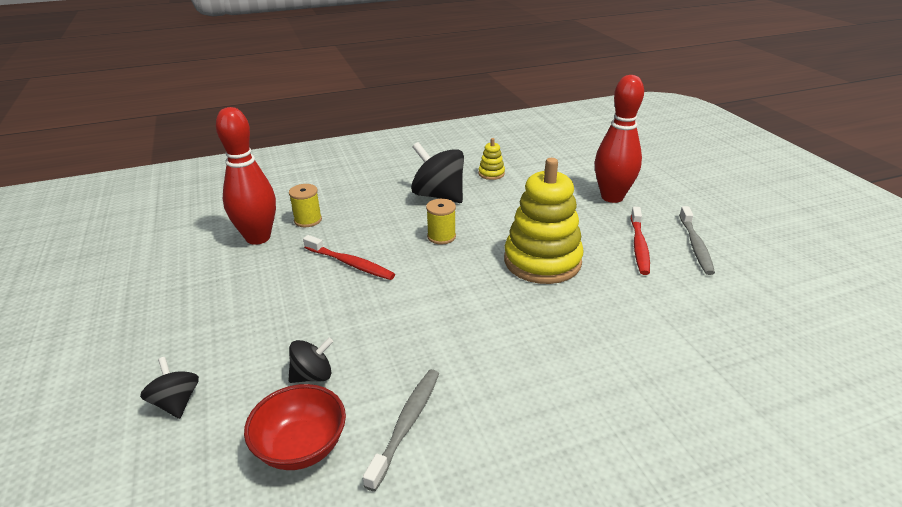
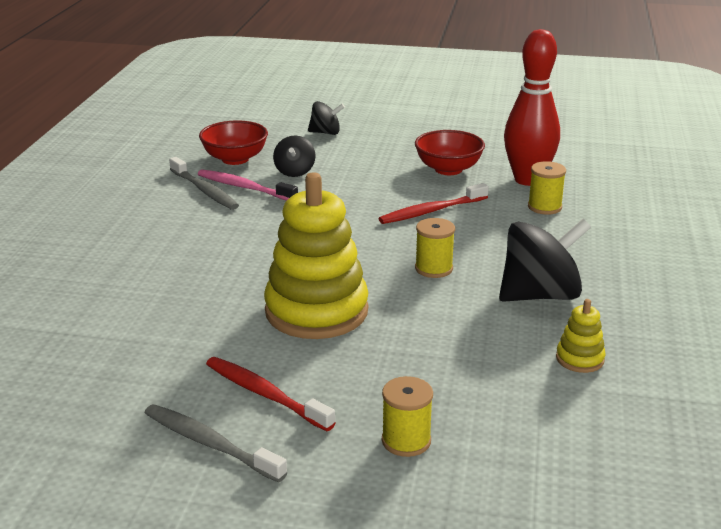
camera: 120 degrees right, 5 degrees down
red bowling pin [595,75,644,203] -> yellow spool [382,376,433,457]
none -> pink toothbrush [198,169,298,201]
none -> red bowl [415,130,485,175]

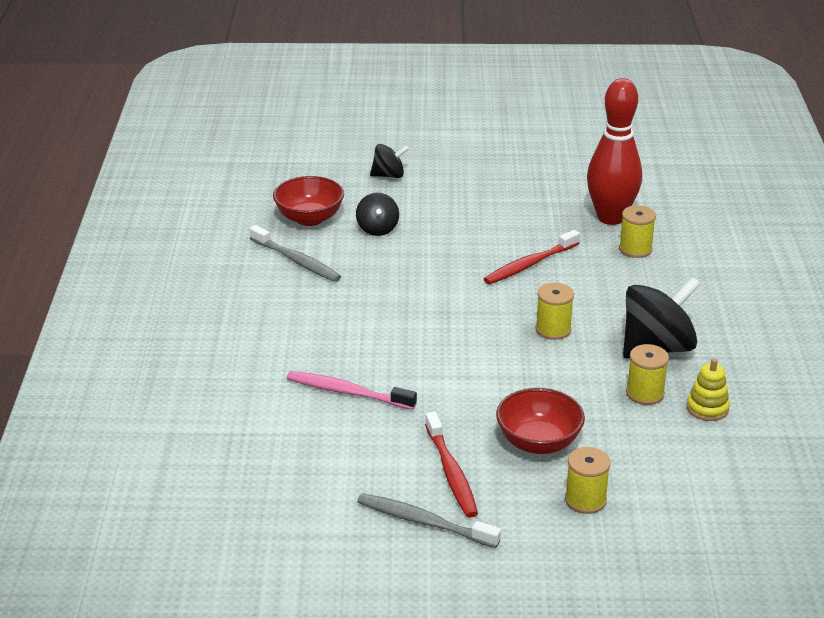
camera: 10 degrees left, 5 degrees up
pink toothbrush [198,169,298,201] -> pink toothbrush moved to [287,371,417,410]
red toothbrush [206,357,335,431] -> red toothbrush turned 135 degrees counterclockwise [425,411,478,518]
yellow stacking toy [264,172,368,339] -> none
red bowl [415,130,485,175] -> red bowl moved to [496,388,585,454]
none -> yellow spool [626,344,669,405]

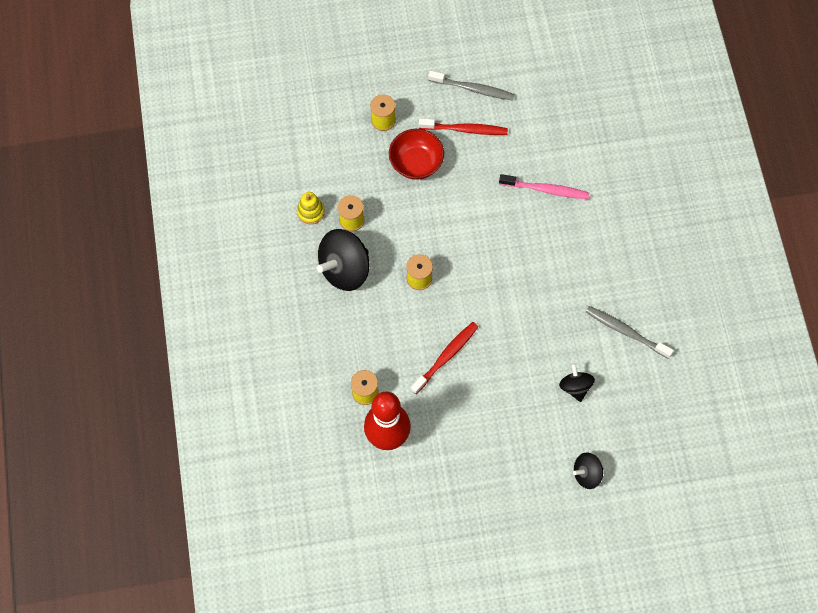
camera: 170 degrees right, 35 degrees up
red bowl [273,176,344,226] -> none
red toothbrush [425,411,478,518] -> red toothbrush turned 120 degrees clockwise [419,118,508,135]

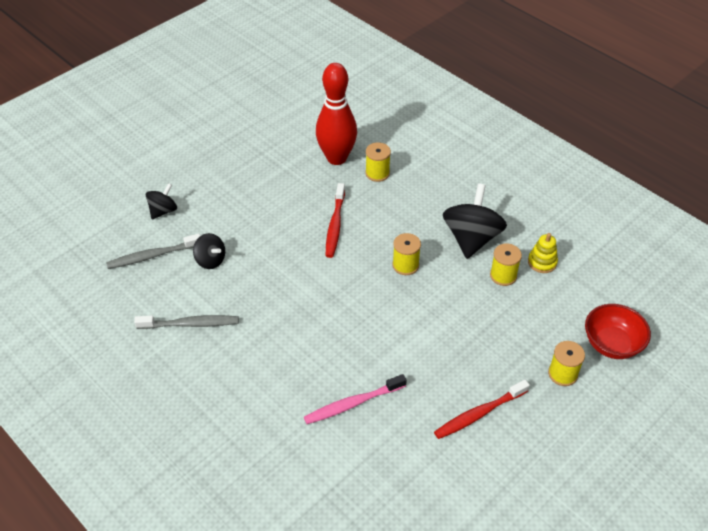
camera: 145 degrees right, 20 degrees down
red bowl [389,129,444,180] -> red bowl moved to [585,304,651,359]
grey toothbrush [428,71,515,101] -> grey toothbrush moved to [106,234,200,269]

